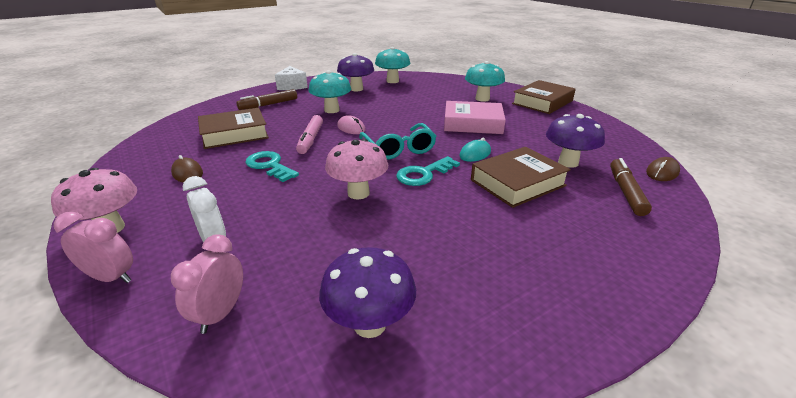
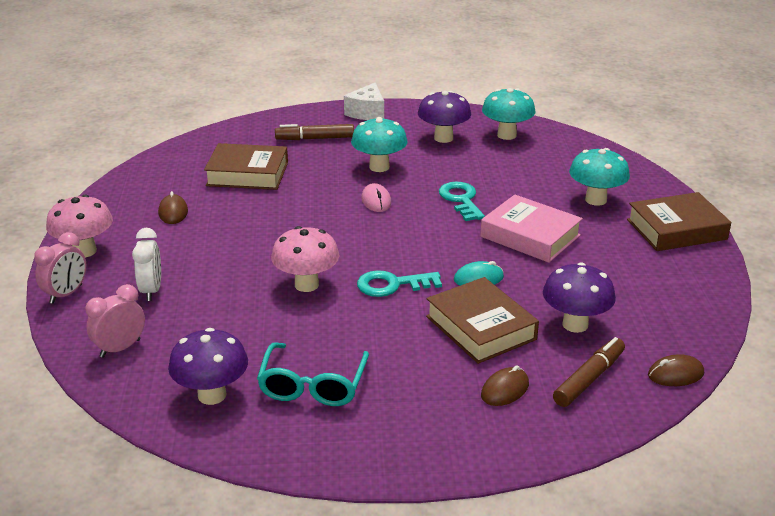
camera: 30 degrees right, 0 degrees up
pink clock [54,212,133,283] -> pink clock turned 75 degrees clockwise [34,232,86,304]
turquoise key [245,151,299,182] -> turquoise key moved to [439,182,485,221]
pink marker [296,115,323,154] -> none
turquoise glasses [359,123,436,160] -> turquoise glasses moved to [257,342,369,406]
brown book [471,147,571,208] -> brown book turned 60 degrees clockwise [426,277,539,364]
none -> brown mouse [481,366,529,406]

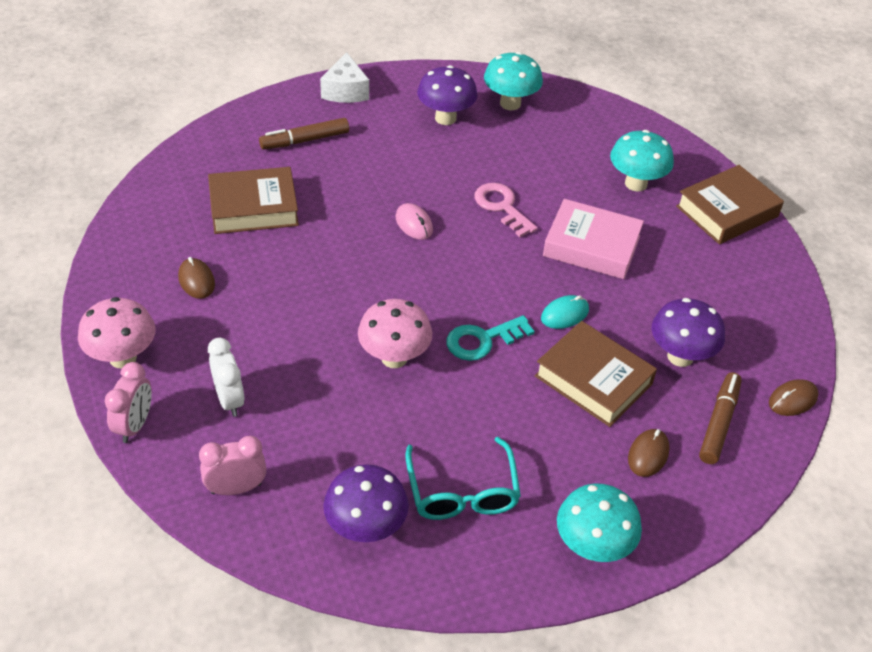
camera: 20 degrees left, 15 degrees up
pink clock [86,284,145,358] -> pink clock turned 45 degrees clockwise [199,436,266,495]
turquoise mushroom [351,117,408,172] -> turquoise mushroom moved to [557,483,642,562]
turquoise key [439,182,485,221] -> pink key [475,183,538,237]

